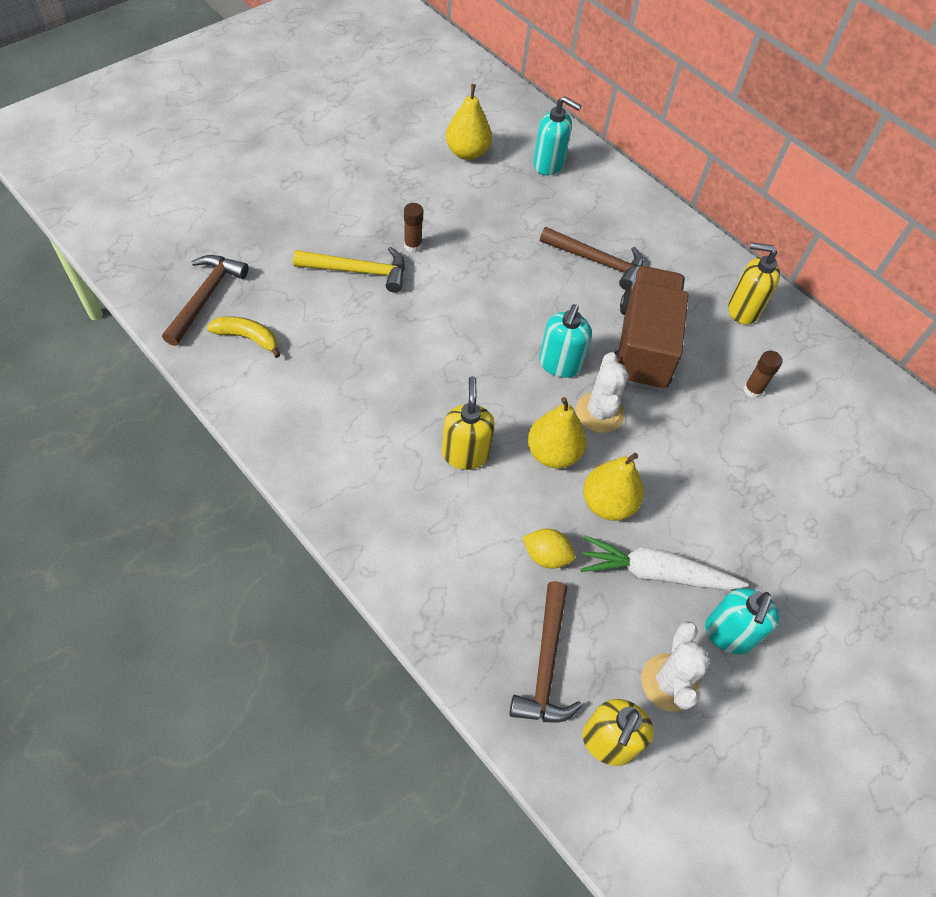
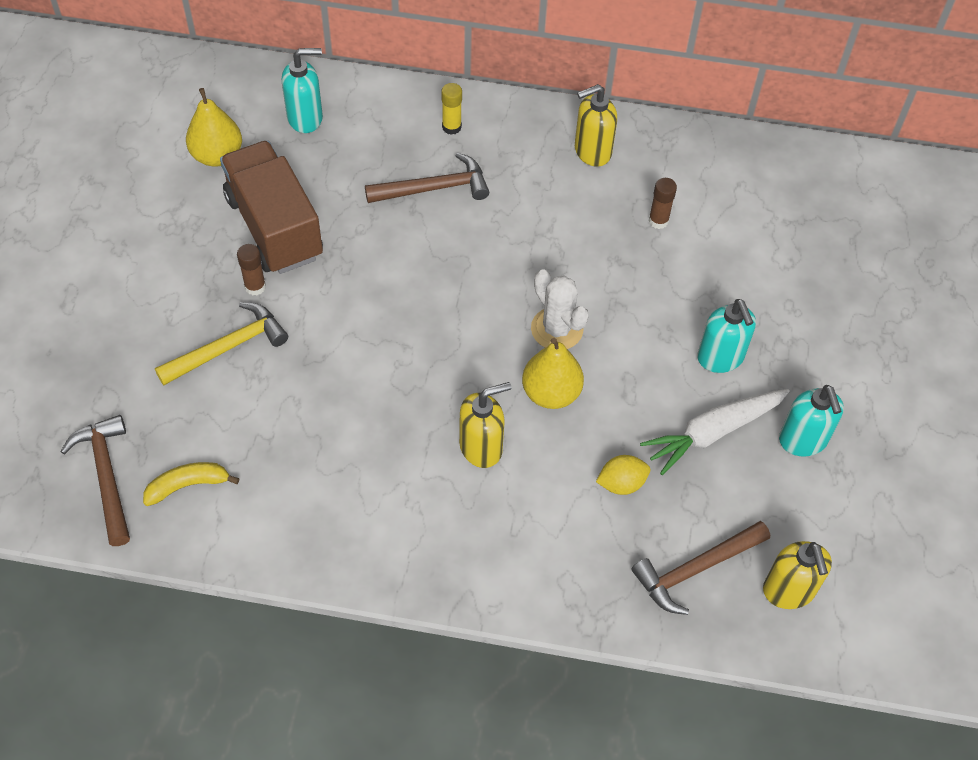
camera: 35 degrees left, 0 degrees up
yellow soap dispenser [442,376,495,470] -> yellow soap dispenser turned 105 degrees clockwise [459,382,511,468]
brown hammer [509,581,582,722] -> brown hammer turned 90 degrees clockwise [631,521,770,615]
turquoise soap dispenser [539,304,592,378] -> turquoise soap dispenser moved to [697,299,756,373]
yellow pear [583,453,644,521] -> none
brown truck [615,266,689,391] -> brown truck moved to [220,141,323,274]
white cactus [641,621,710,712] -> none
none -> yellow glue stick [441,83,462,135]

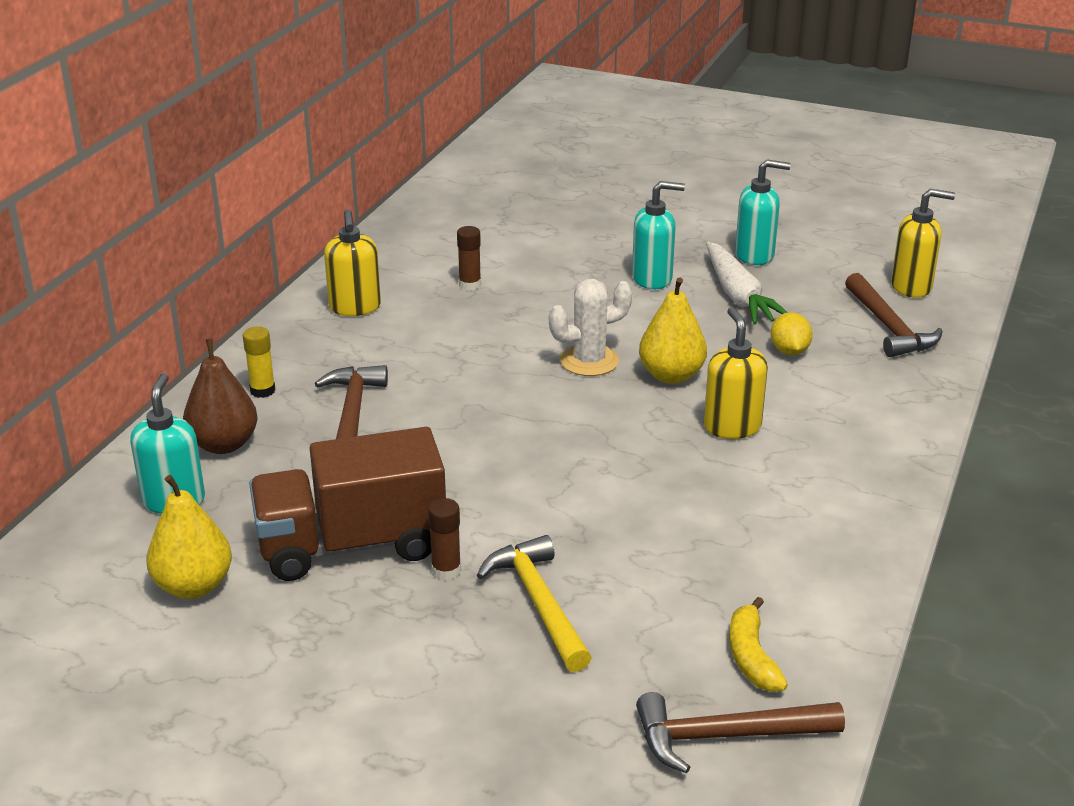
camera: 75 degrees left, 25 degrees down
none -> brown pear [183,339,258,454]

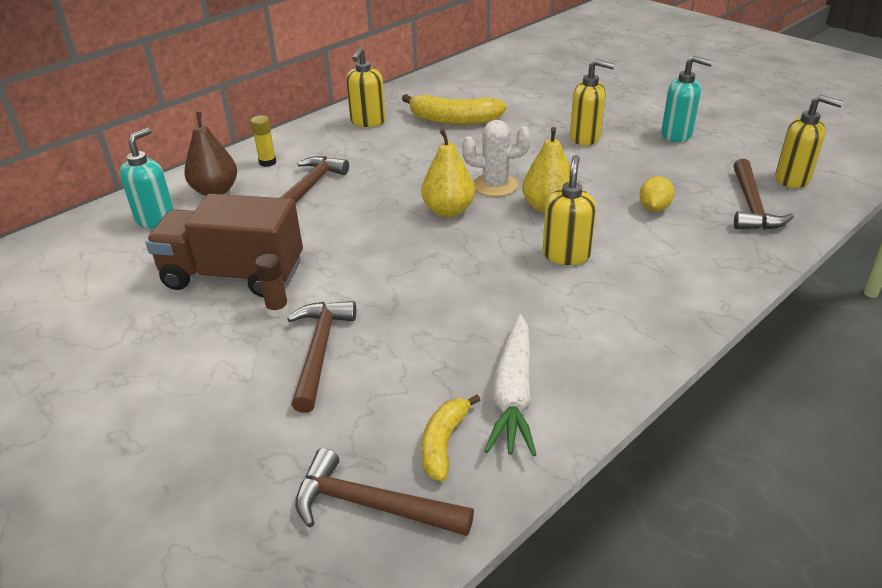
camera: 25 degrees right, 5 degrees up
yellow pear [146,475,232,599] -> yellow pear moved to [421,129,475,217]
brown glue stick [457,226,481,290] -> yellow banana [402,94,507,125]
yellow hammer [477,535,592,672] -> brown hammer [287,301,356,413]
turquoise soap dispenser [632,181,685,289] -> yellow soap dispenser [570,59,615,145]
white carrot [706,242,788,325] -> white carrot moved to [484,314,537,456]

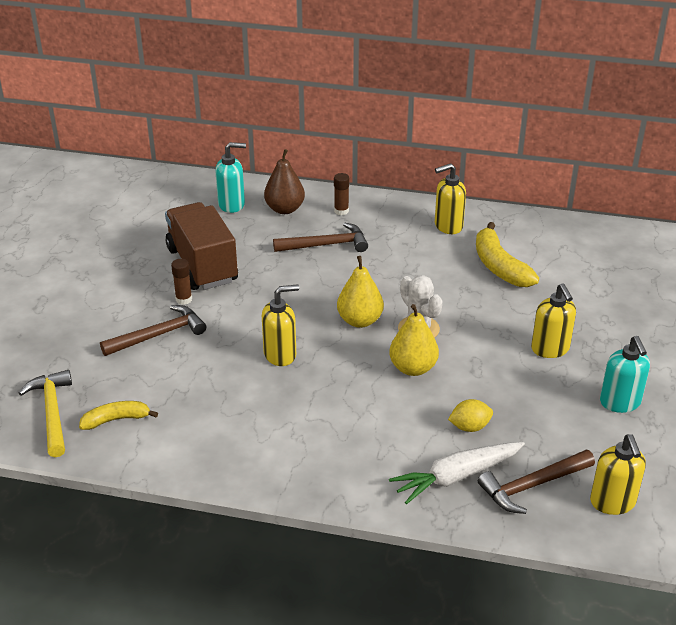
camera: 55 degrees right, 0 degrees up
yellow glue stick [250,115,277,167] -> brown glue stick [334,173,349,215]
brown hammer [295,448,474,536] -> yellow hammer [19,370,72,457]
white carrot [484,314,537,456] -> white carrot moved to [389,442,525,504]
yellow soap dispenser [543,155,596,265] -> yellow soap dispenser moved to [262,284,299,366]

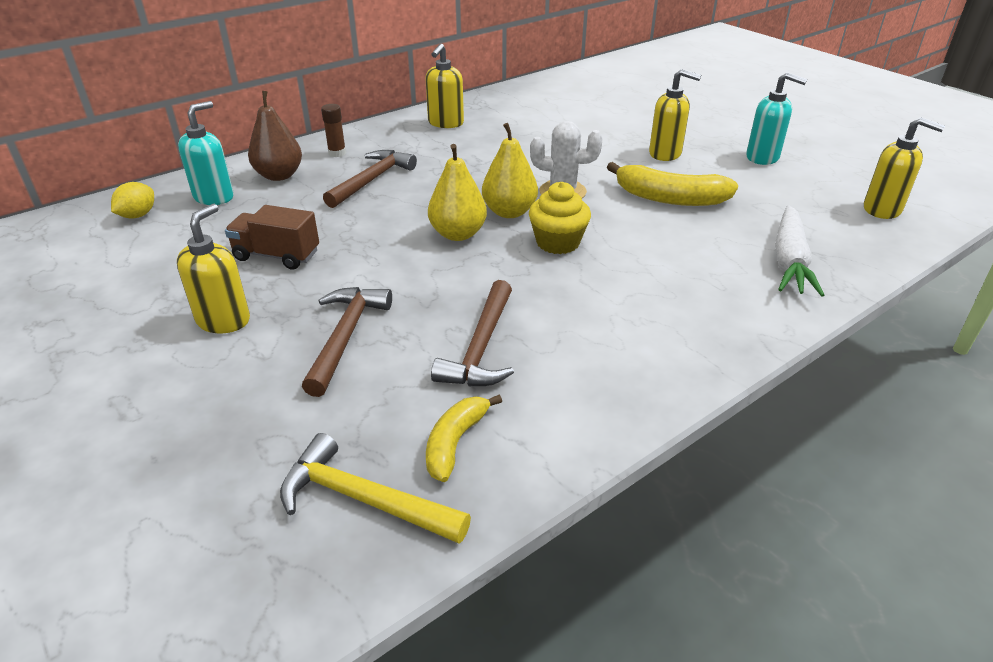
camera: 50 degrees left, 0 degrees up
brown truck [165,202,238,290] -> brown truck [225,205,319,270], size x0.59
brown glue stick [171,259,192,305] -> none
yellow soap dispenser [262,284,299,366] -> yellow soap dispenser moved to [177,204,250,333]
yellow pear [389,304,439,376] -> yellow pear moved to [428,144,487,241]
yellow lemon [448,399,493,432] -> yellow lemon moved to [111,182,154,219]
yellow banana [476,222,539,287] -> yellow banana moved to [607,162,738,206]
brown hammer [478,450,595,514] -> brown hammer moved to [431,280,514,386]
none -> yellow cupcake [529,182,591,254]

